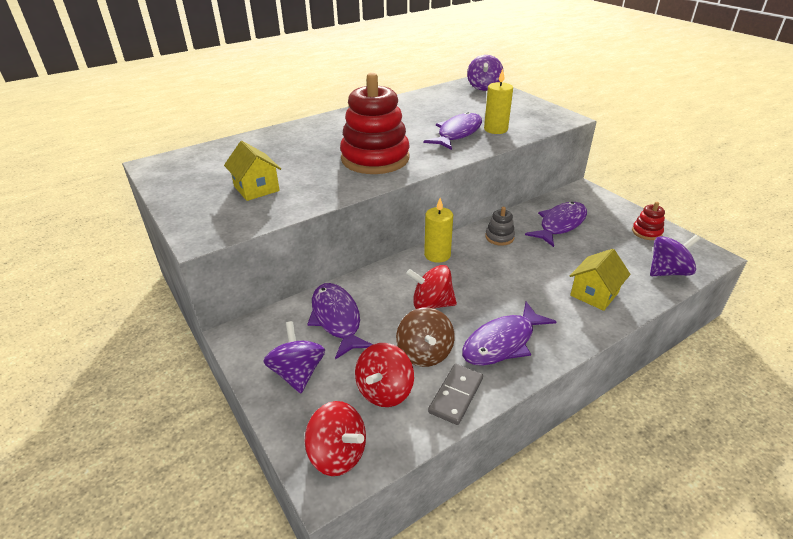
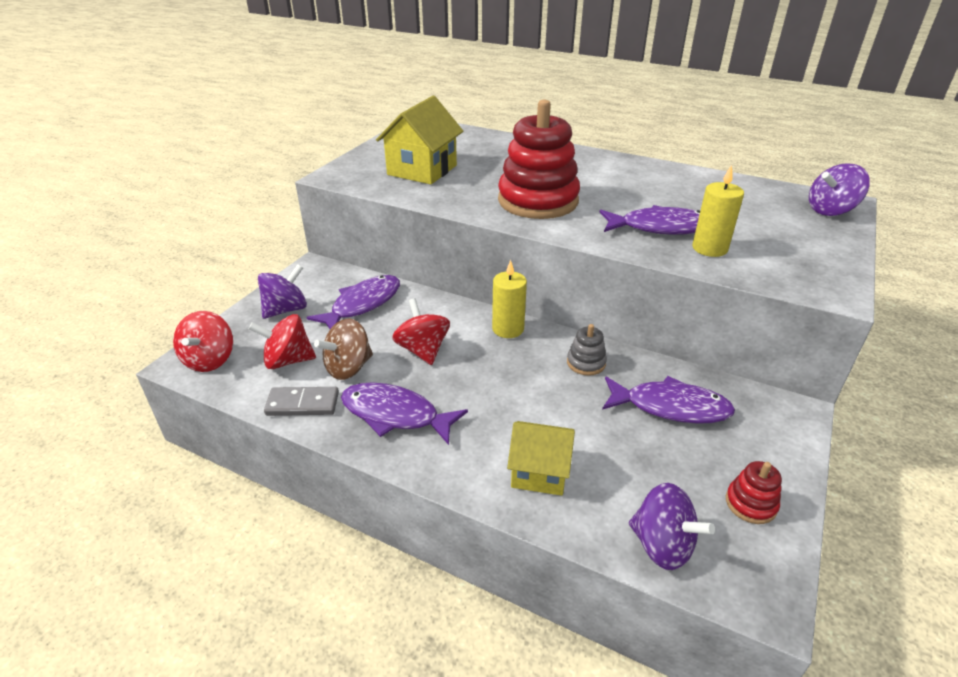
camera: 60 degrees right, 0 degrees up
yellow house [224,141,281,201] -> yellow house [376,96,463,184], size x1.50

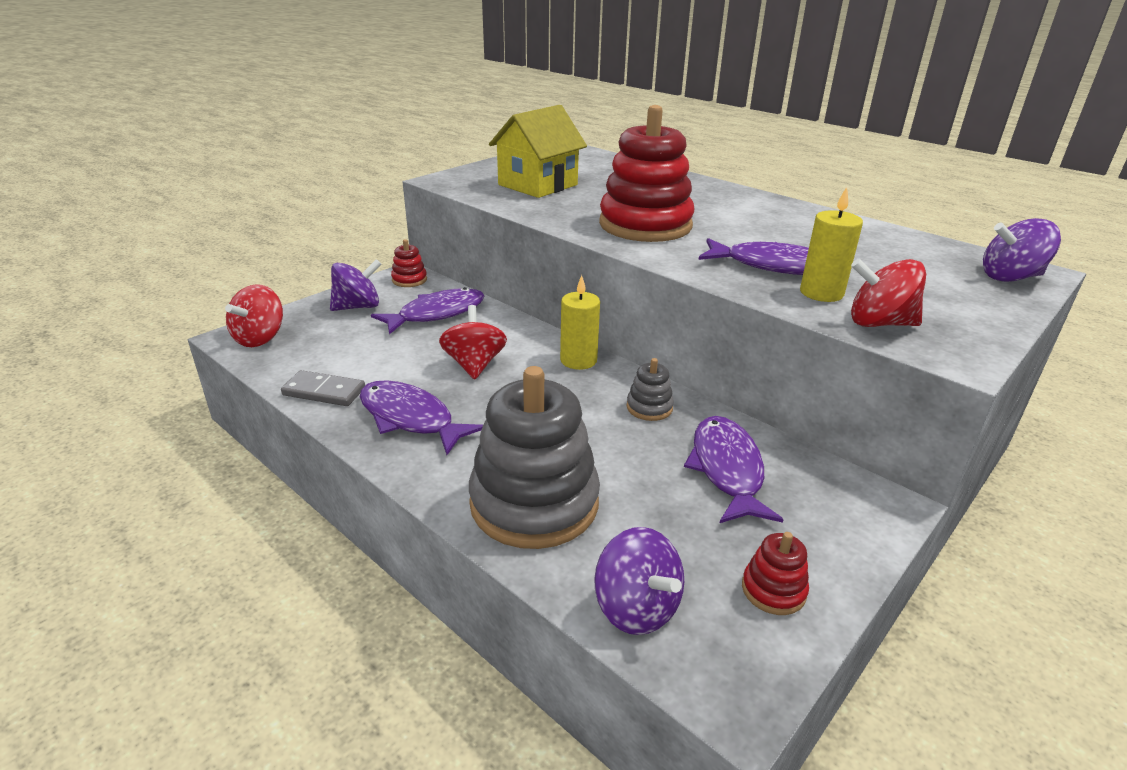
camera: 15 degrees right, 5 degrees down
red spinning top [249,314,316,369] -> red spinning top moved to [851,259,926,327]
brown spinning top [314,318,373,380] -> none
yellow house [507,421,575,496] -> grey stacking toy [469,366,600,549]
purple fish [602,376,735,424] -> purple fish turned 120 degrees counterclockwise [684,416,784,523]
none -> red stacking toy [391,239,427,287]

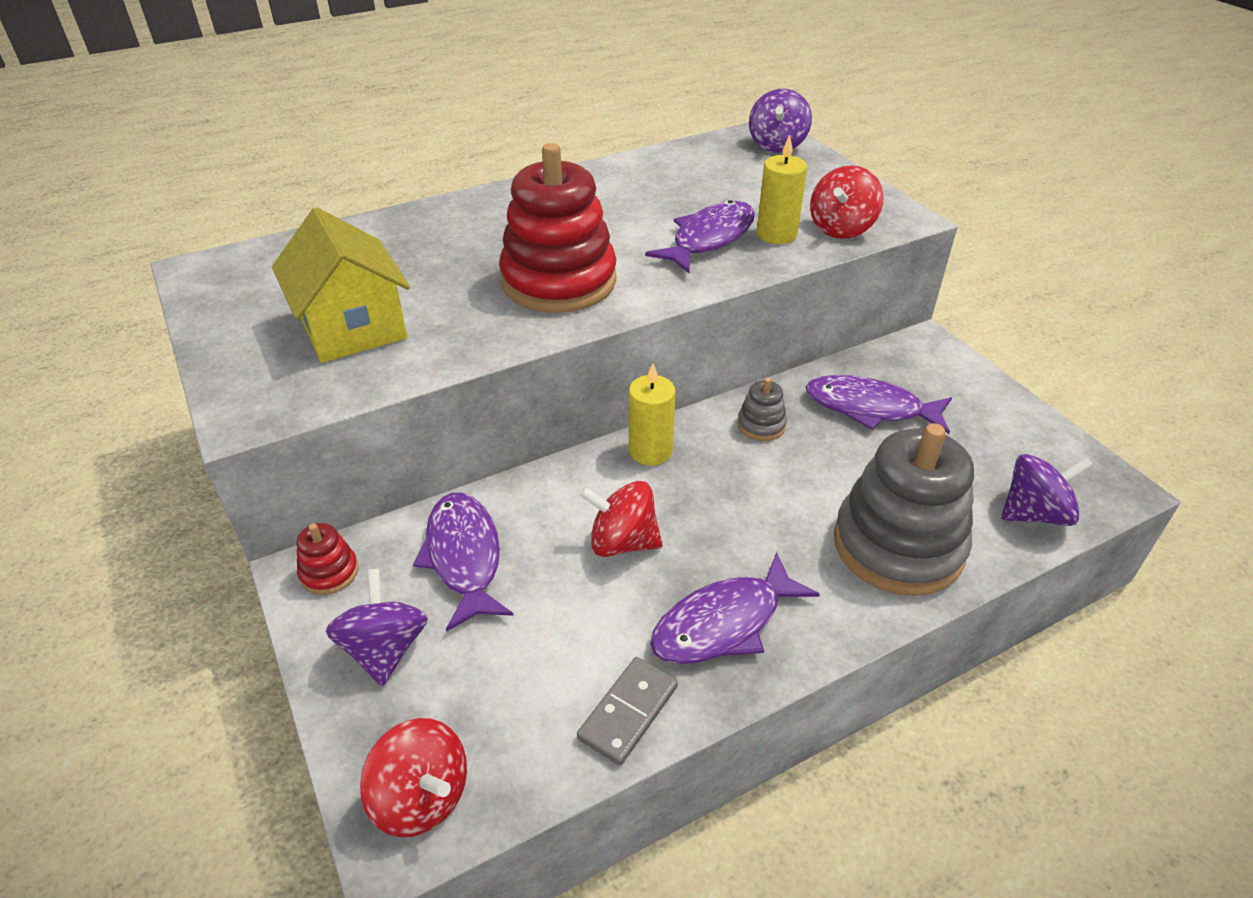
camera: 70 degrees left, 10 degrees up
red stacking toy [742,532,809,615] -> none

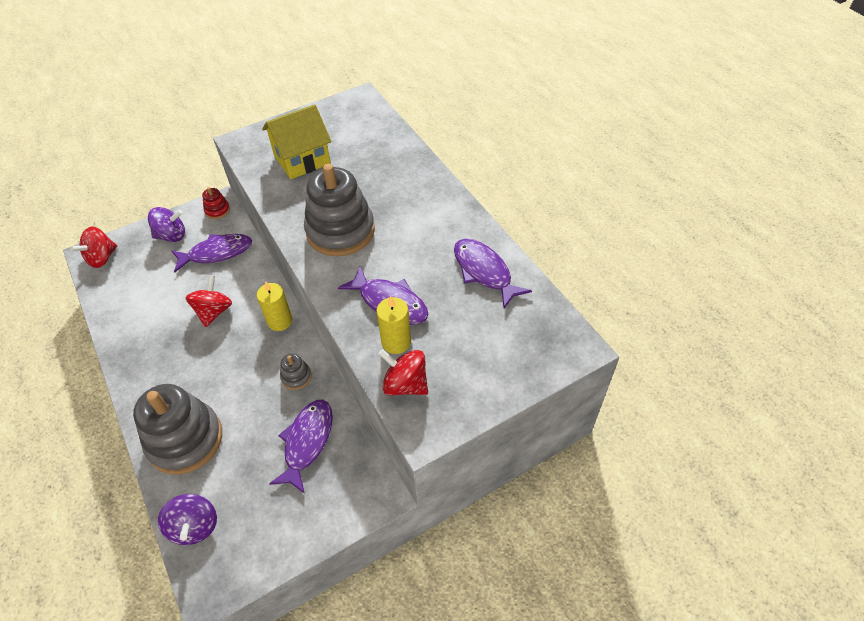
camera: 90 degrees right, 10 degrees up
red stacking toy [499,143,617,313] -> grey stacking toy [304,164,375,256]
grey domino [577,657,678,765] -> none
purple fish [650,552,820,664] -> purple fish moved to [454,239,532,308]
purple spinning top [749,89,812,152] -> none

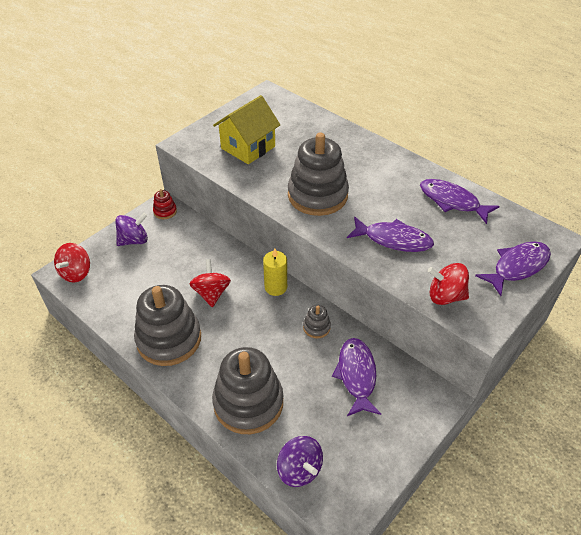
camera: 20 degrees left, 5 degrees down
purple fish [171,234,252,272] -> purple fish moved to [475,241,551,296]
yellow candle [376,296,411,354] -> none
none -> grey stacking toy [134,285,201,366]

